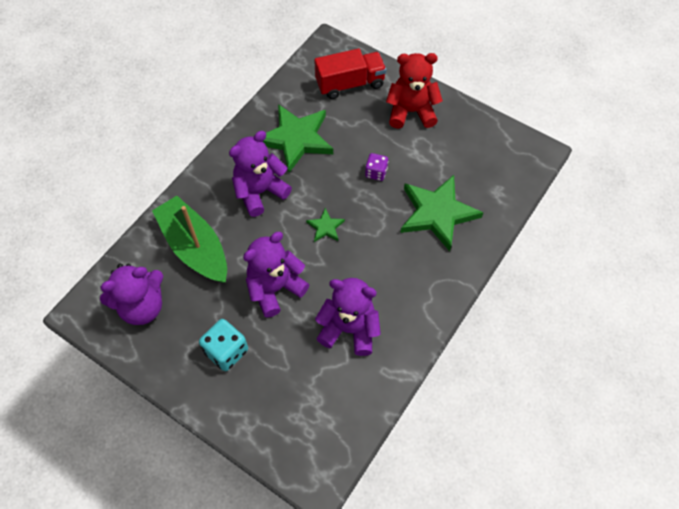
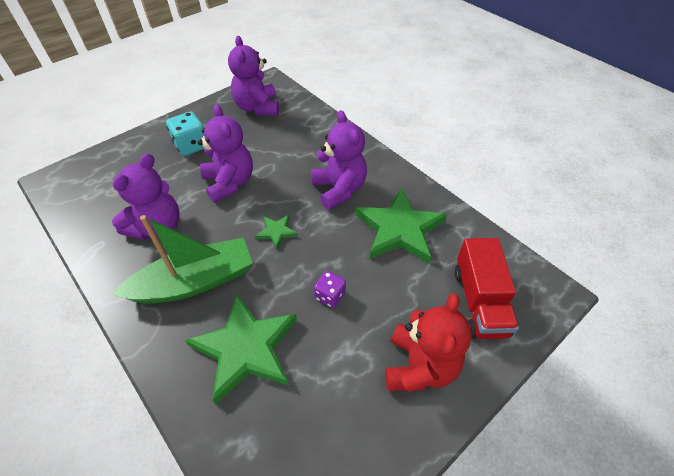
camera: 105 degrees right, 10 degrees down
green boat [152,196,227,283] -> green boat moved to [112,215,253,304]

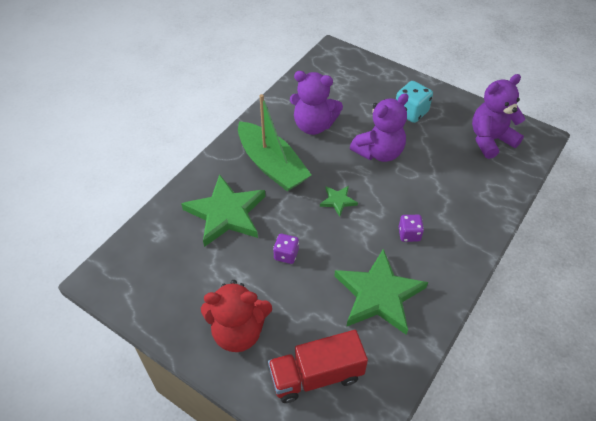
camera: 75 degrees right, 0 degrees up
purple teddy bear [311,110,367,210] -> purple dice [399,215,424,242]

